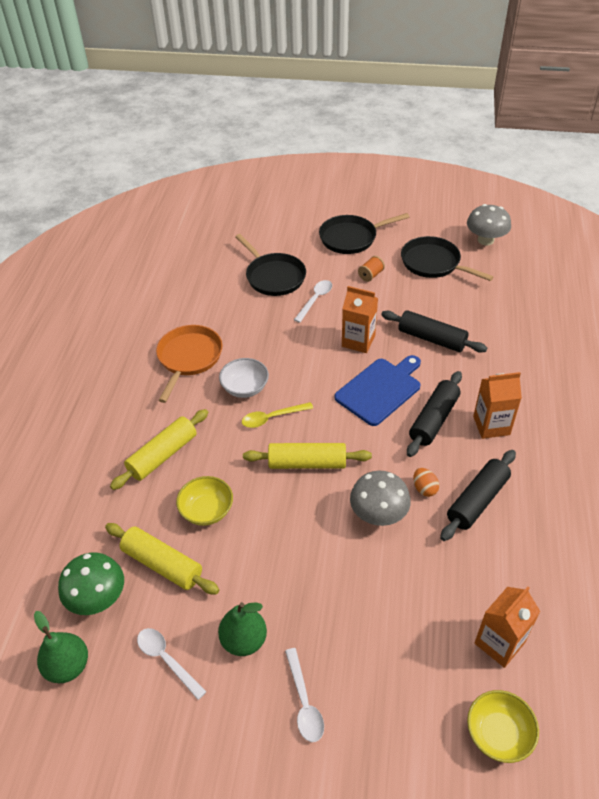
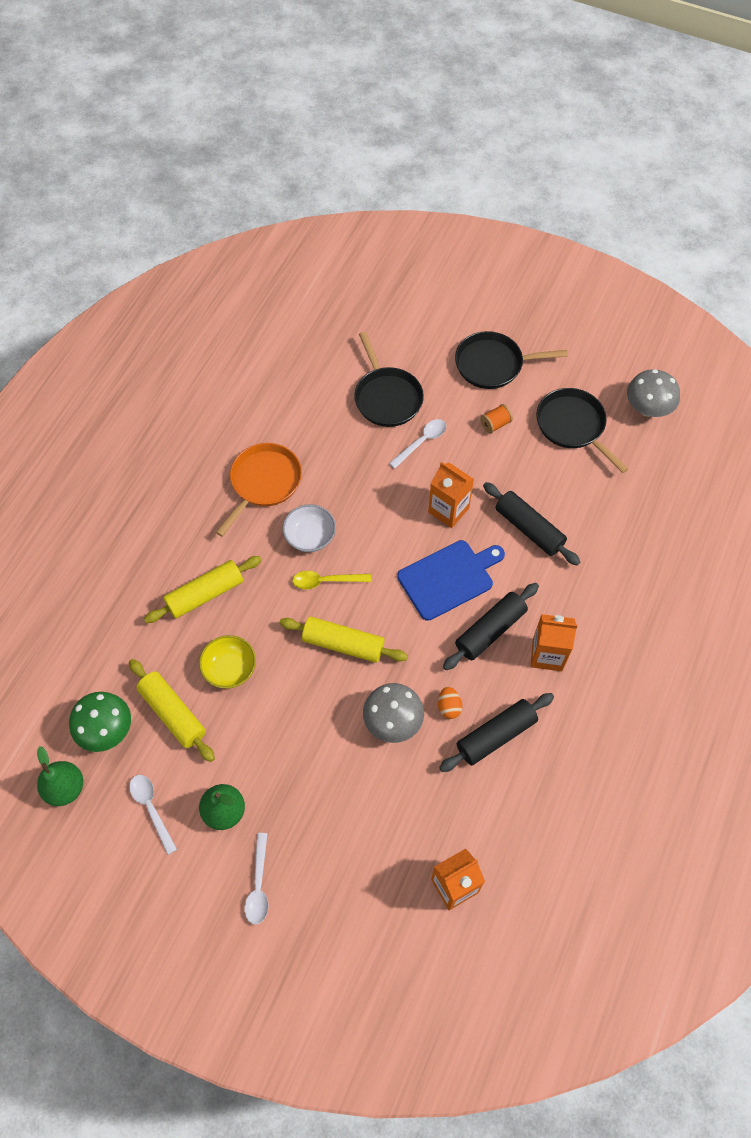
camera: 15 degrees right, 15 degrees up
yellow bowl [467,690,539,763] -> none

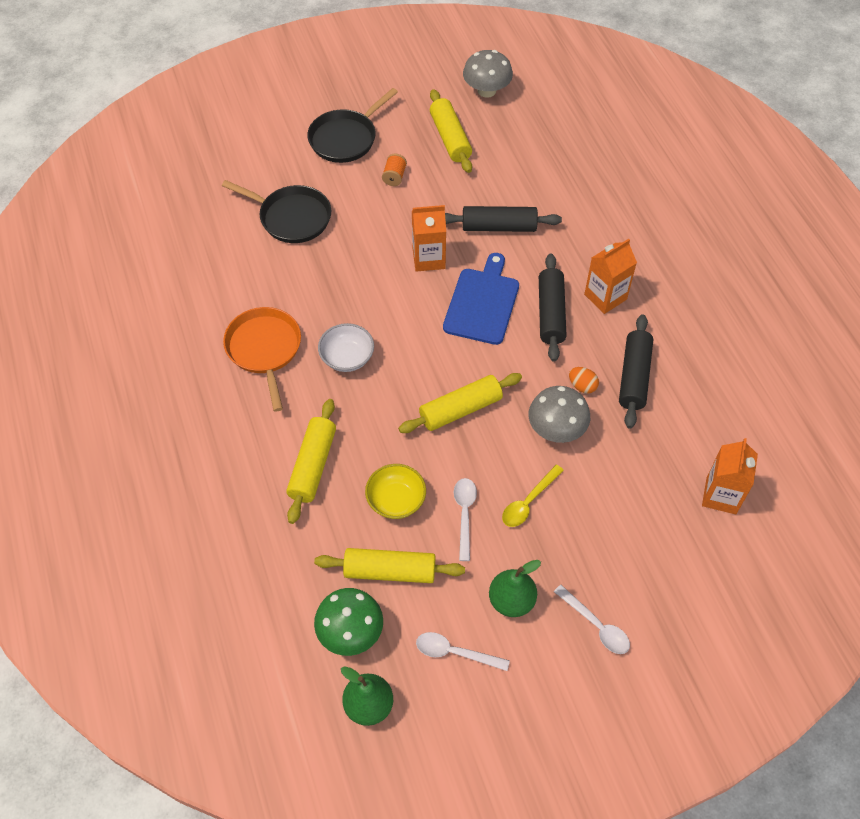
camera: 45 degrees left, 5 degrees down
yellow spoon [292,571,371,589] -> yellow spoon moved to [502,465,564,527]
white spoon [389,419,446,469] -> white spoon moved to [454,478,477,561]
black pan [536,388,628,473] -> yellow rolling pin [430,89,472,173]

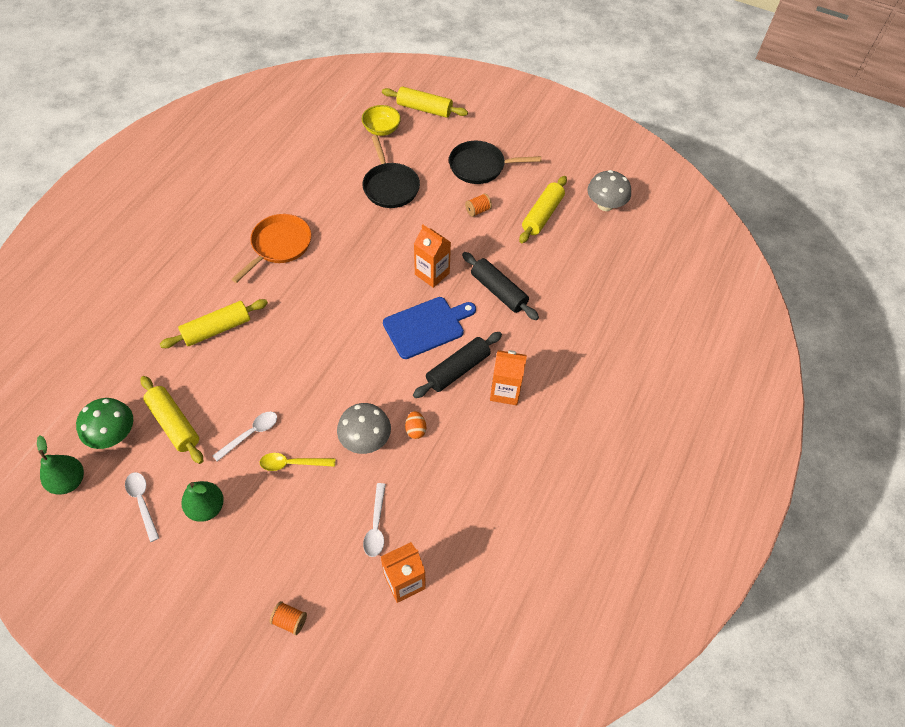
camera: 45 degrees right, 0 degrees up
white bowl [318,323,374,372] -> none
yellow bowl [365,464,426,519] -> yellow bowl moved to [362,105,401,136]
yellow rolling pin [398,373,522,433] -> yellow rolling pin moved to [382,87,468,118]
white spoon [554,585,630,654] -> white spoon moved to [363,483,386,557]
black rolling pin [619,314,653,429] -> none
none -> orange spool [269,601,307,635]

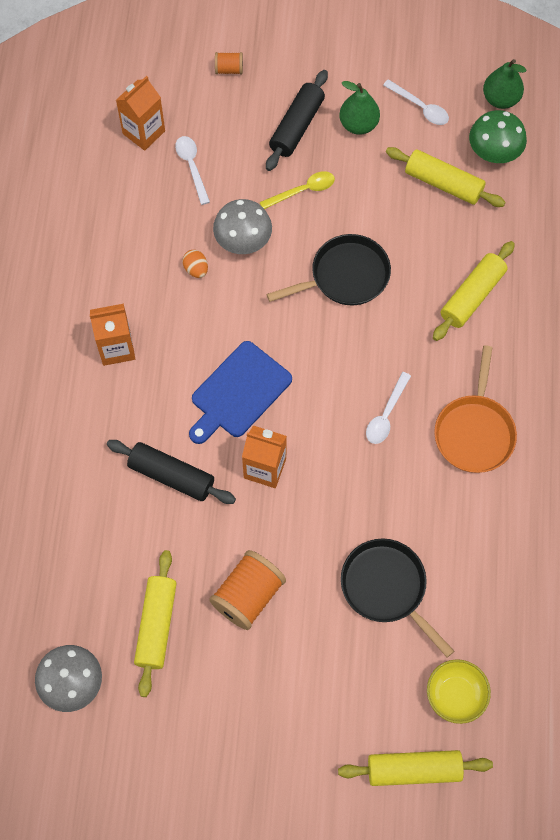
camera: 160 degrees right, 10 degrees up
white spoon [212,412,277,461] -> white spoon moved to [366,372,411,444]
black rolling pin [413,332,502,398] -> black rolling pin moved to [266,70,328,171]
black pan [449,141,541,184] -> black pan moved to [267,234,391,305]
orange spool [465,193,492,217] -> orange spool [209,550,286,630], size x1.98

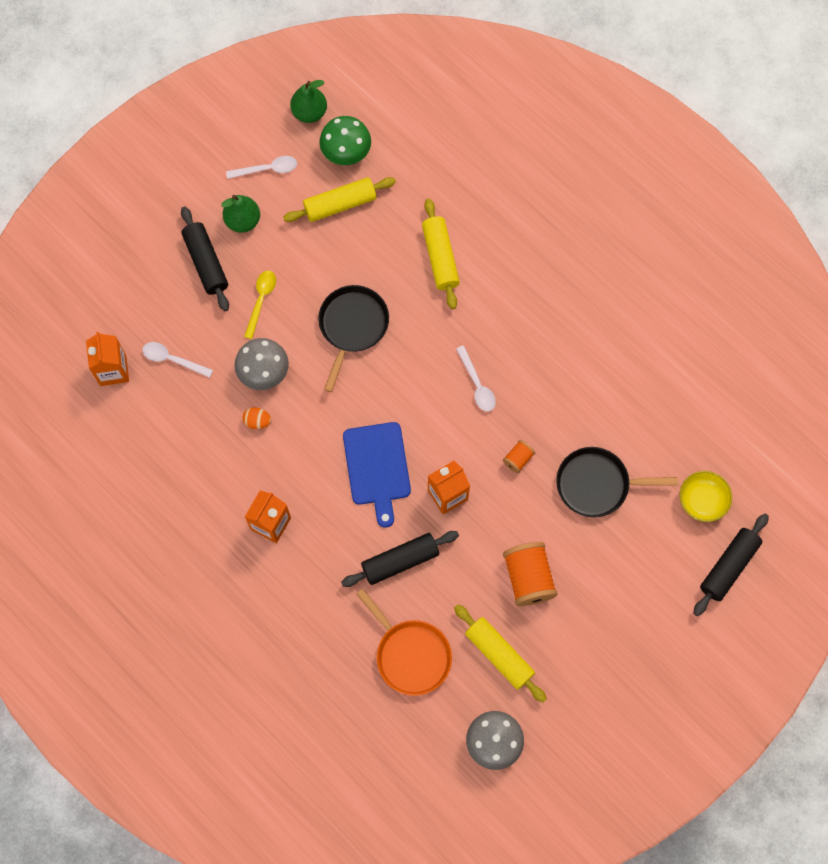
camera: 50 degrees left, 5 degrees up
orange spool [215,52,243,75] -> orange spool moved to [503,440,535,473]
yellow rolling pin [338,750,493,786] -> black rolling pin [693,514,769,616]
orange pan [434,345,517,473] -> orange pan moved to [356,588,452,696]

